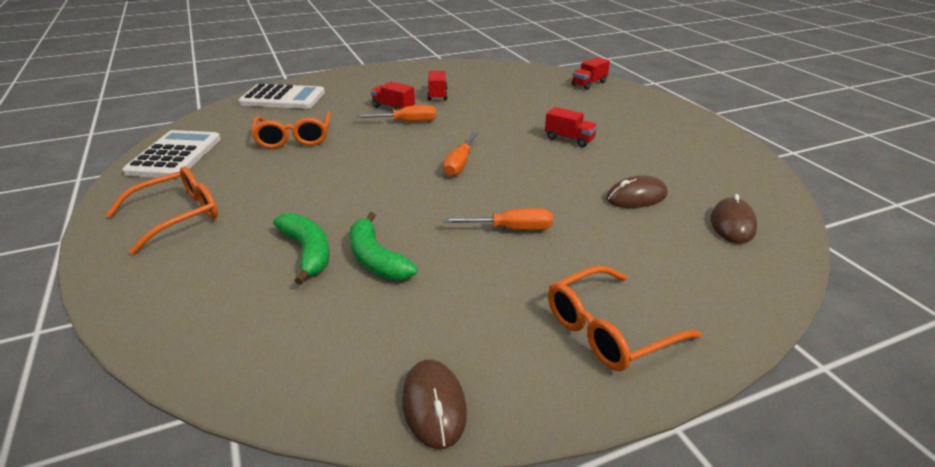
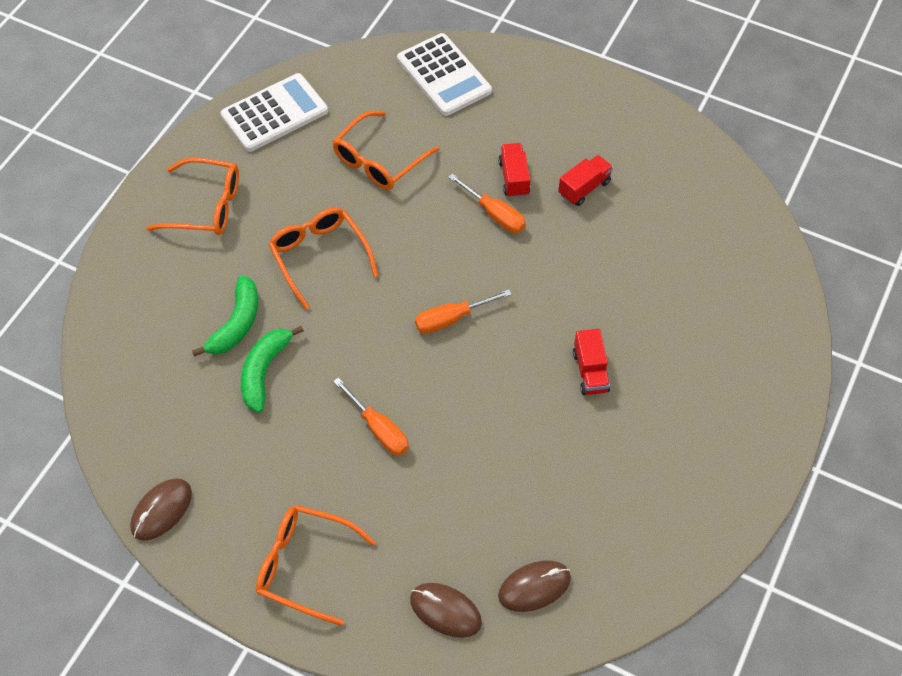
camera: 50 degrees right, 25 degrees up
red truck [572,57,610,90] -> none
brown mouse [606,175,667,208] -> brown mouse moved to [410,583,482,638]
none -> orange glasses [268,208,379,310]

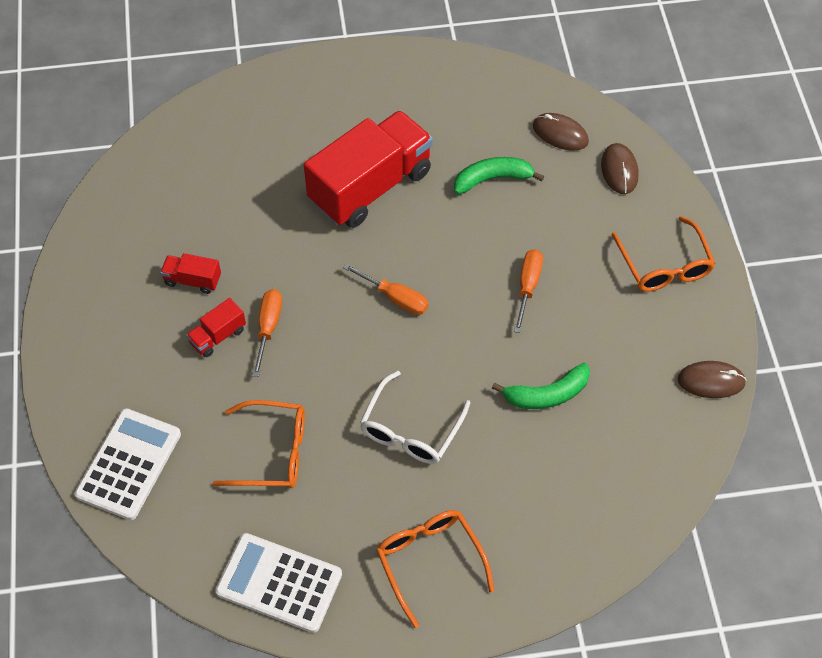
camera: 125 degrees left, 0 degrees up
green banana [192,275,258,357] -> green banana moved to [454,157,544,194]
orange glasses [268,208,379,310] -> white glasses [360,371,470,464]
red truck [573,329,610,395] -> red truck [304,110,433,228], size x2.37

